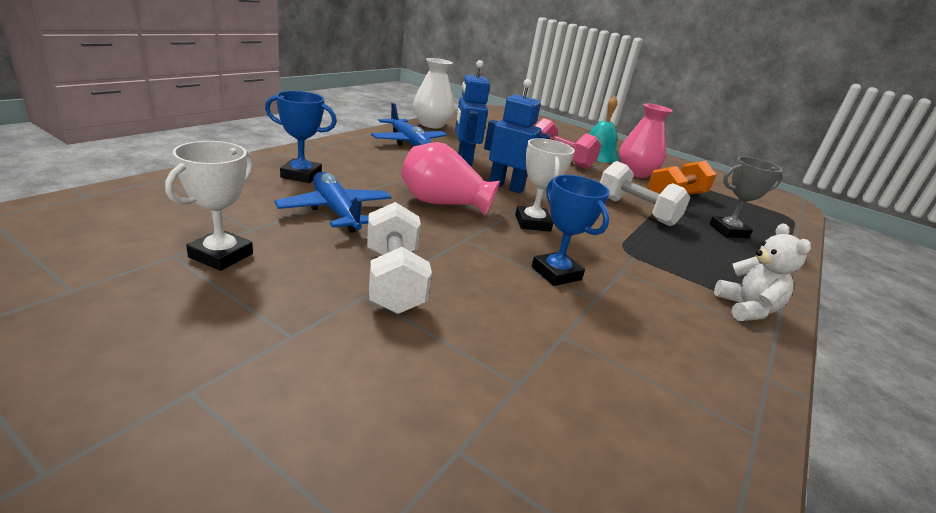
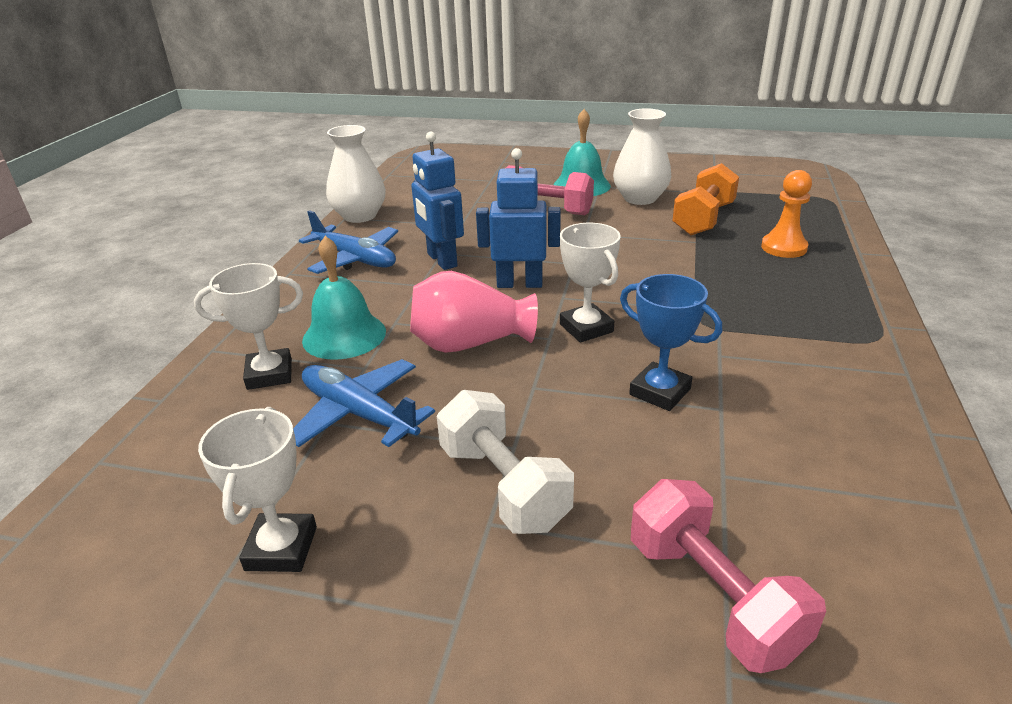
camera: 15 degrees left, 5 degrees up
blue trophy [265,91,337,183] -> white trophy [194,263,303,390]
white dumbbell [600,161,690,226] -> none
pink vase [619,103,673,178] -> white vase [613,108,671,205]
grey trophy [709,156,783,238] -> orange pawn [761,170,812,258]
white teddy bear [714,223,811,321] -> none
none -> turquoise bell [302,236,386,360]
none -> pink dumbbell [631,479,826,673]

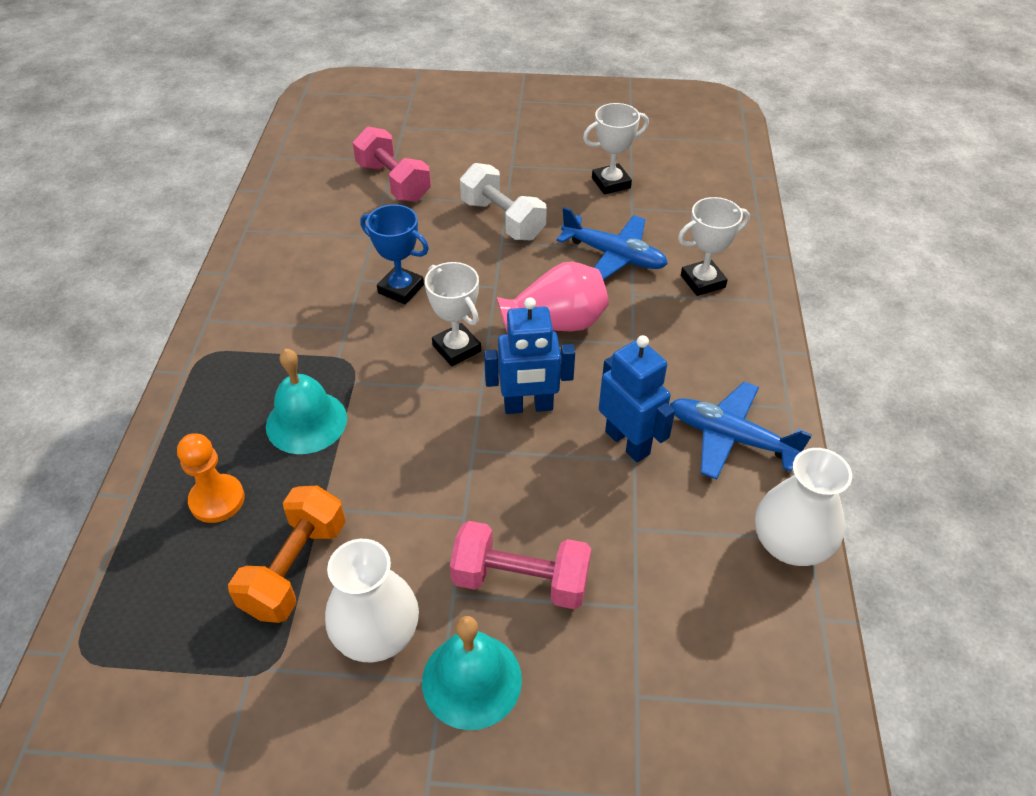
camera: 170 degrees right, 15 degrees up
white trophy [198,407,317,572] -> white trophy turned 75 degrees clockwise [583,103,649,195]
turquoise bell [302,236,386,360] -> turquoise bell moved to [266,349,347,454]

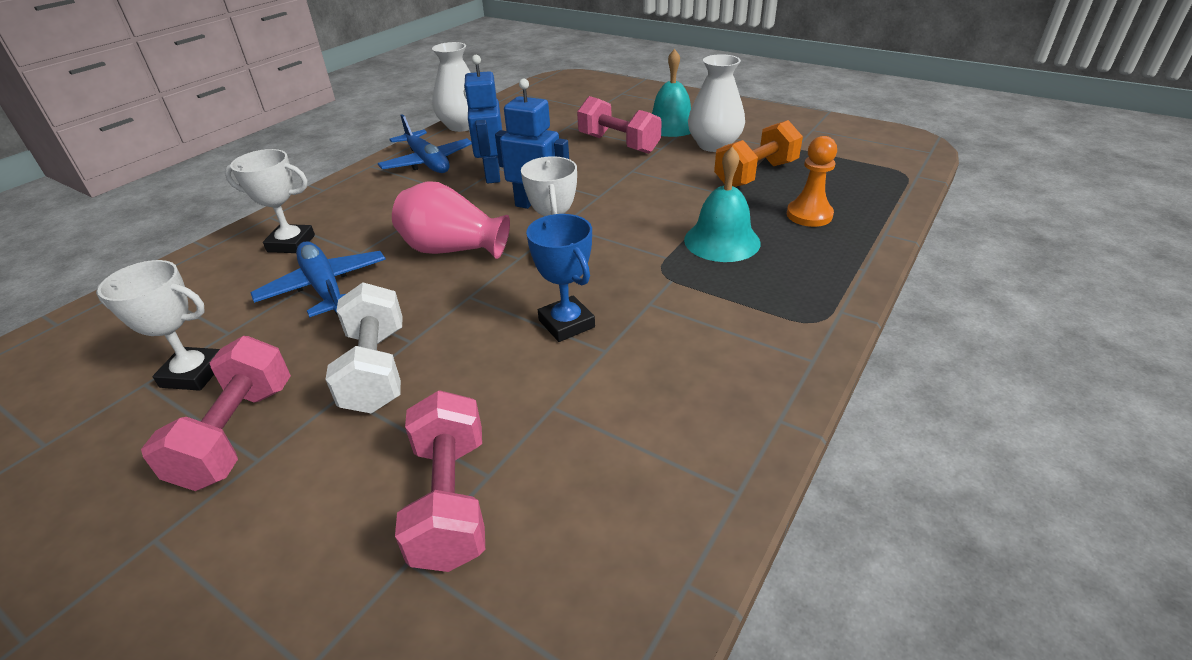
camera: 150 degrees left, 10 degrees down
none -> pink dumbbell [141,336,291,491]

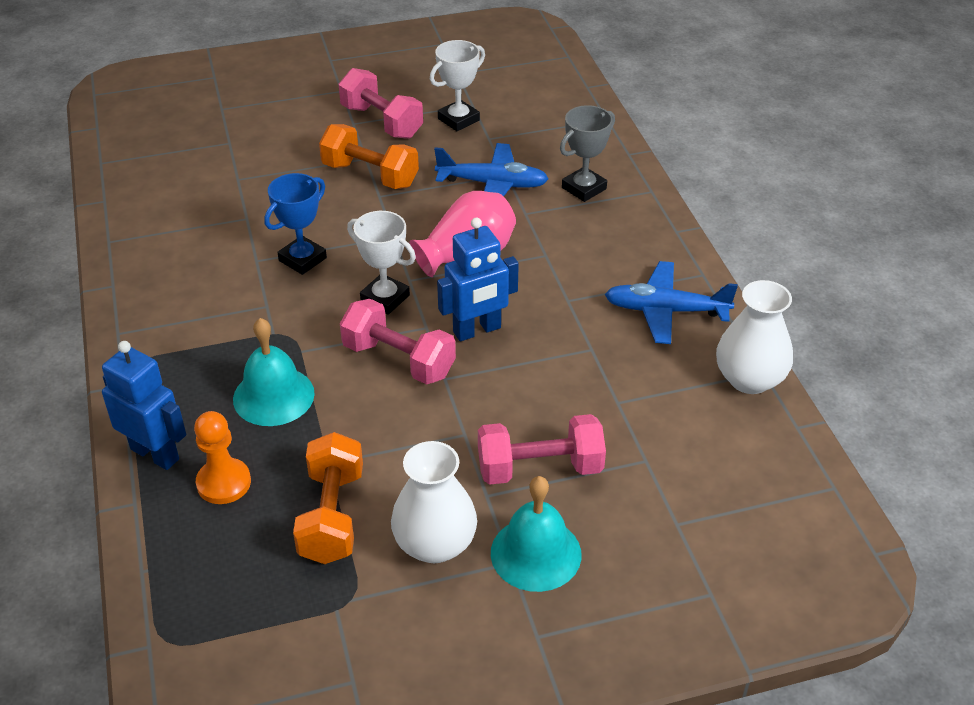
camera: 130 degrees right, 5 degrees up
white trophy [225,149,315,253] -> grey trophy [560,105,615,202]
white dumbbell [326,282,403,414] -> orange dumbbell [319,124,419,189]
pink dumbbell [395,390,485,572] -> pink dumbbell moved to [340,299,456,385]
blue robot [464,55,502,184] -> blue robot moved to [102,341,186,470]
blue trophy [526,214,595,342] -> blue trophy turned 60 degrees counterclockwise [264,173,327,275]

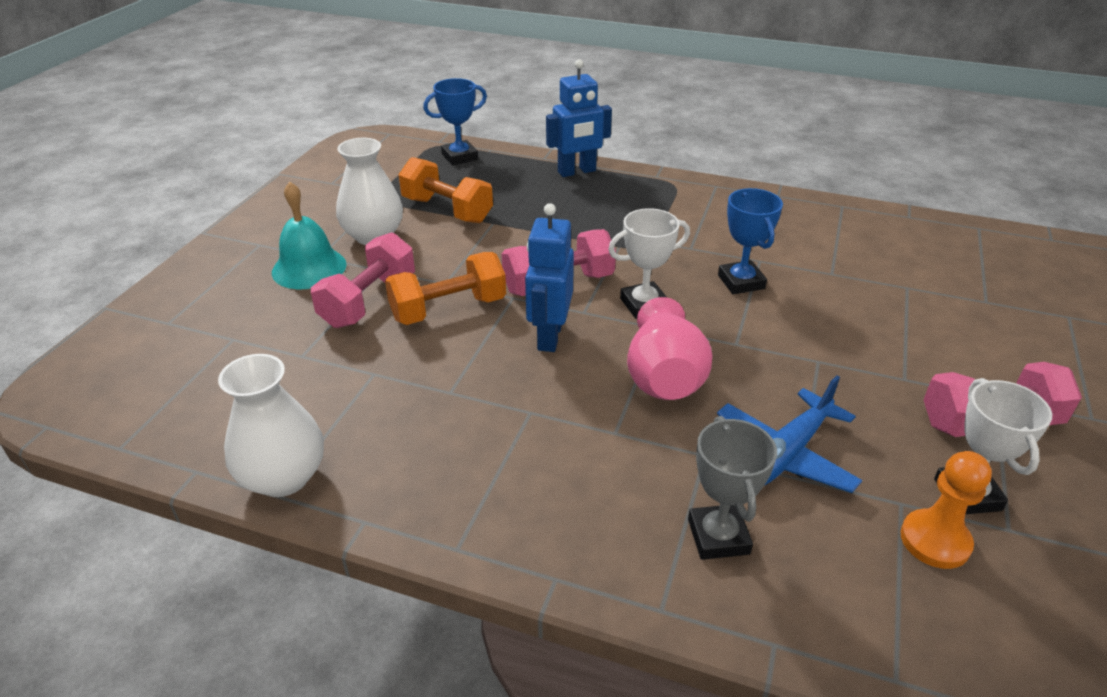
camera: 125 degrees right, 5 degrees down
orange pawn [194,411,251,504] -> orange pawn moved to [900,451,992,569]
turquoise bell [233,318,315,426] -> none
orange dumbbell [319,124,419,189] -> orange dumbbell moved to [385,252,506,325]
blue plane [605,261,738,344] -> none
none -> blue trophy [423,78,487,165]

